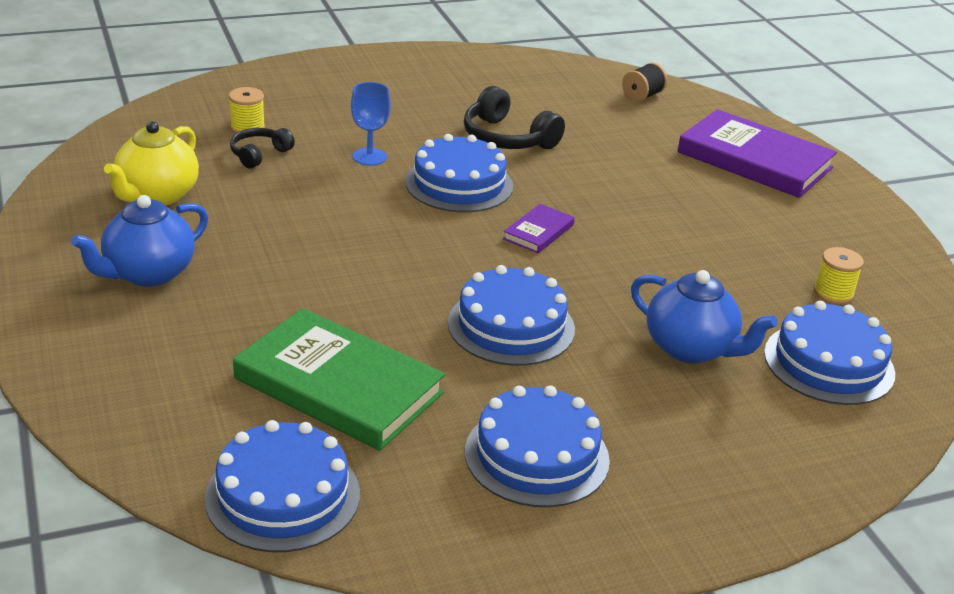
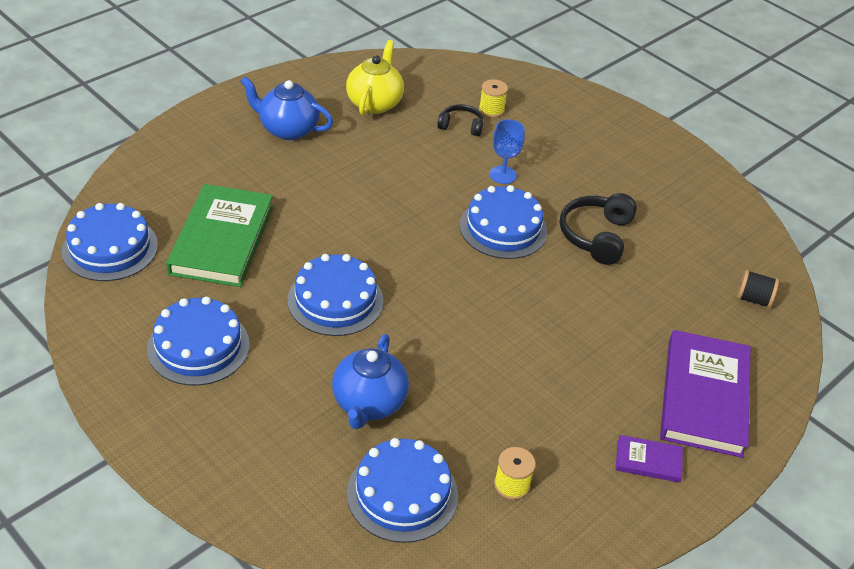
camera: 65 degrees right, 10 degrees up
yellow teapot [104,121,199,205] -> yellow teapot turned 105 degrees clockwise [346,40,404,116]
purple book [503,204,575,253] -> purple book moved to [616,435,683,483]

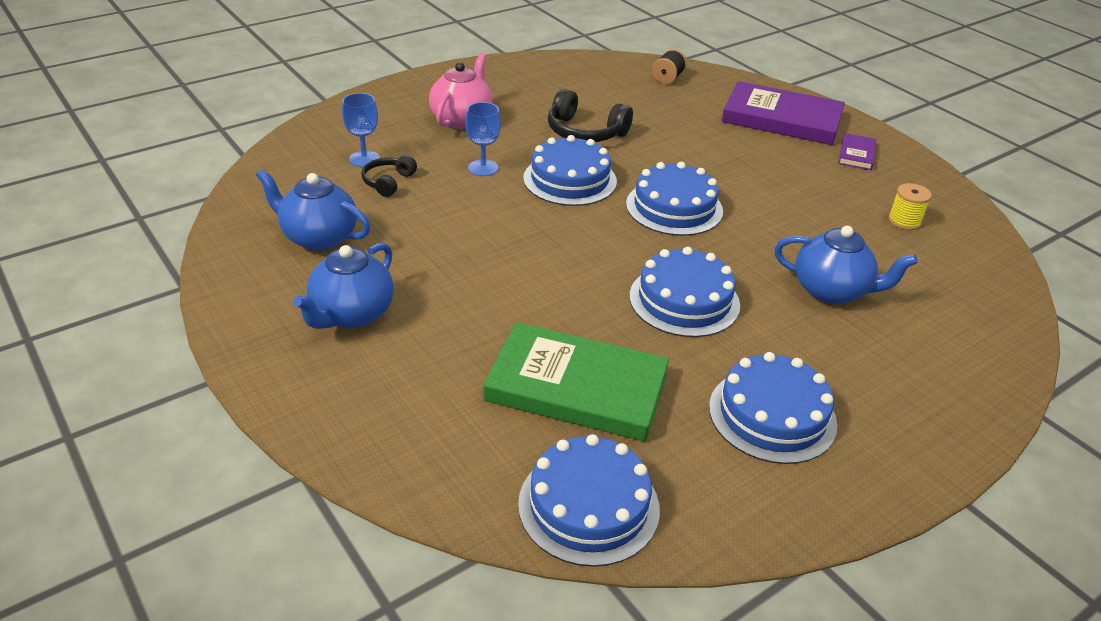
camera: 80 degrees left, 5 degrees down
yellow teapot [346,40,404,116] -> blue teapot [256,169,370,251]
blue cake [347,438,458,543] -> blue cake moved to [626,162,723,236]
yellow spool [479,79,508,118] -> blue goblet [342,93,380,167]
none -> pink teapot [429,53,492,129]

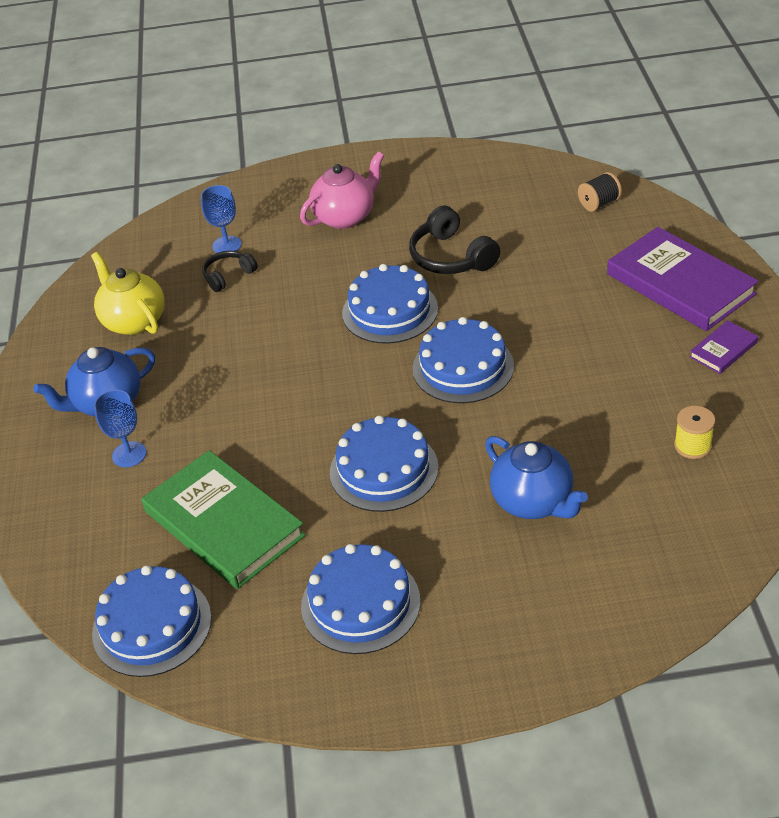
camera: 35 degrees right, 5 degrees up
blue teapot [256,169,370,251] -> yellow teapot [91,252,165,335]
blue goblet [465,102,501,176] -> blue goblet moved to [94,390,146,468]

